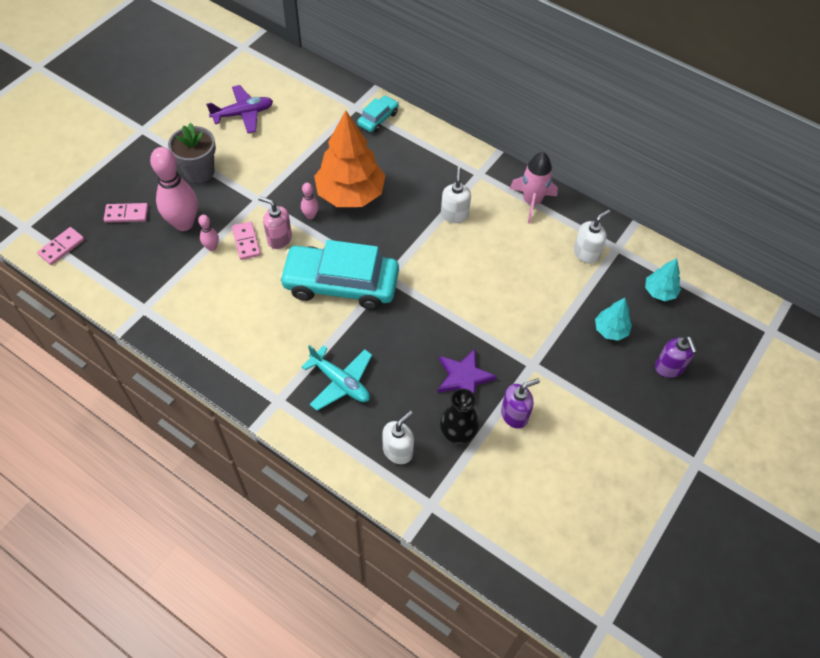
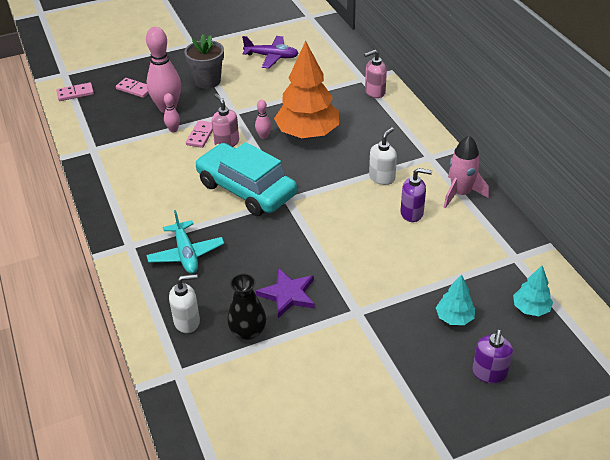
camera: 35 degrees right, 15 degrees down
turquoise car [357,95,399,132] -> pink soap dispenser [364,50,387,98]
purple soap dispenser [501,378,540,429] -> purple soap dispenser moved to [400,168,432,222]
white soap dispenser [574,210,610,264] -> none

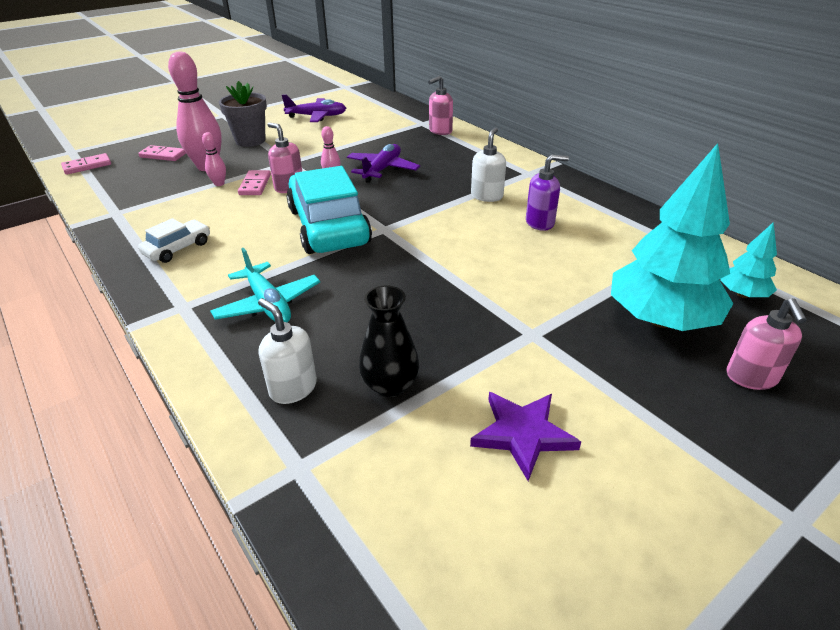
camera: 15 degrees left, 5 degrees down
white soap dispenser [169,274,200,333] -> white soap dispenser turned 105 degrees counterclockwise [258,298,317,404]
turquoise car [195,142,297,216] -> turquoise car turned 45 degrees clockwise [286,166,372,254]
purple star [256,268,314,318] -> purple star moved to [470,392,581,481]
orange tree [274,41,339,138] -> purple plane [347,144,420,183]
turquoise tree [436,274,475,325] -> turquoise tree [611,143,734,331], size x2.10
pink rocket [444,135,489,208] -> none
purple soap dispenser [472,330,513,384] -> pink soap dispenser [727,298,807,390]
none -> white car [138,218,210,263]

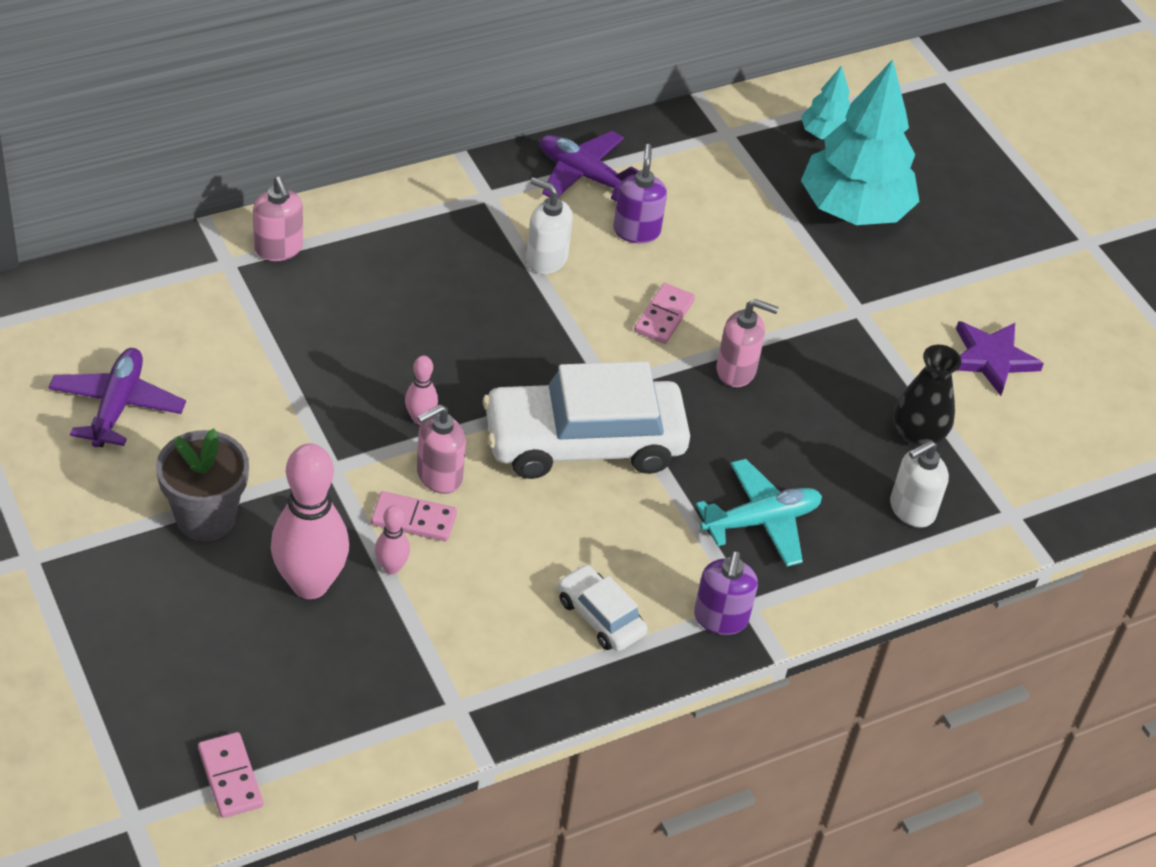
camera: 85 degrees left, 10 degrees up
pink domino [138,145,186,161] -> pink domino moved to [634,283,695,344]
turquoise car [286,166,372,254] -> white car [483,361,690,479]
purple plane [347,144,420,183] -> purple plane moved to [540,131,639,202]
pink soap dispenser [727,298,807,390] -> pink soap dispenser moved to [716,299,778,387]
none -> purple soap dispenser [694,551,758,635]

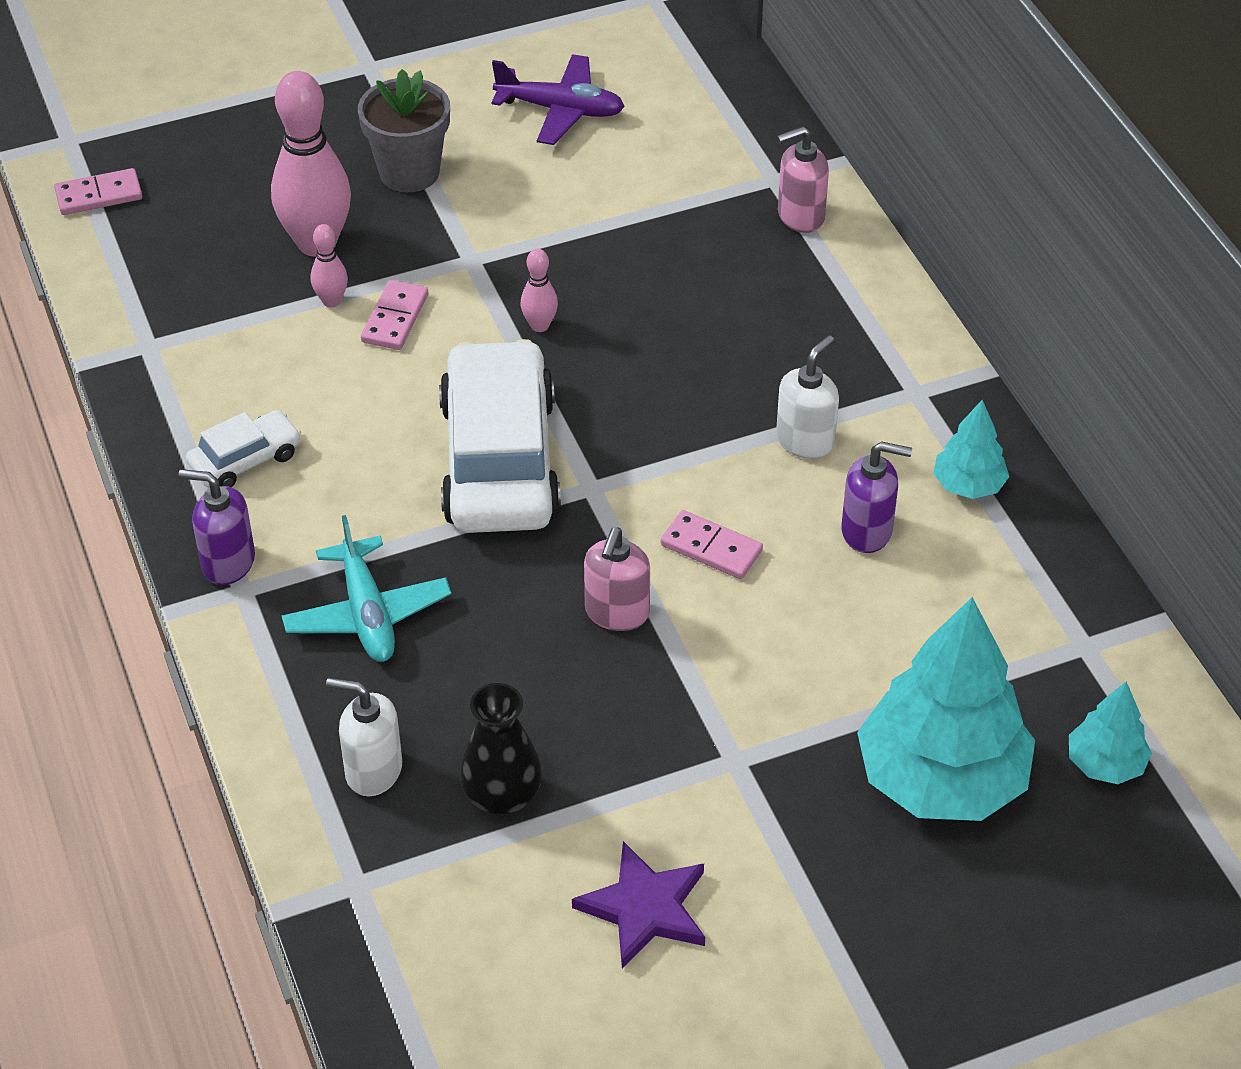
camera: 100 degrees right, 0 degrees up
pink soap dispenser [417,404,466,494] -> none
purple plane [540,131,639,202] -> turquoise tree [933,400,1009,499]
white soap dispenser [890,440,949,528] -> white soap dispenser turned 45 degrees counterclockwise [326,678,402,796]

